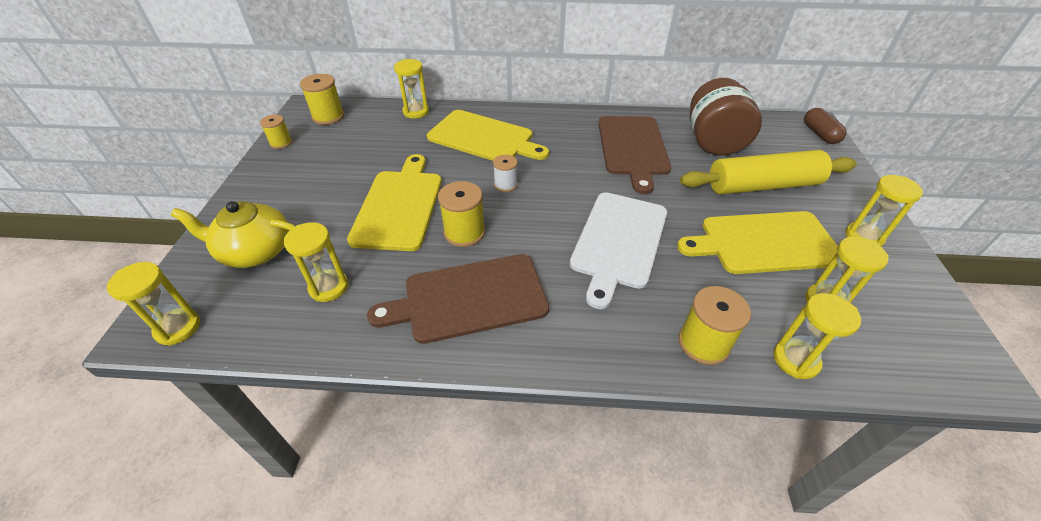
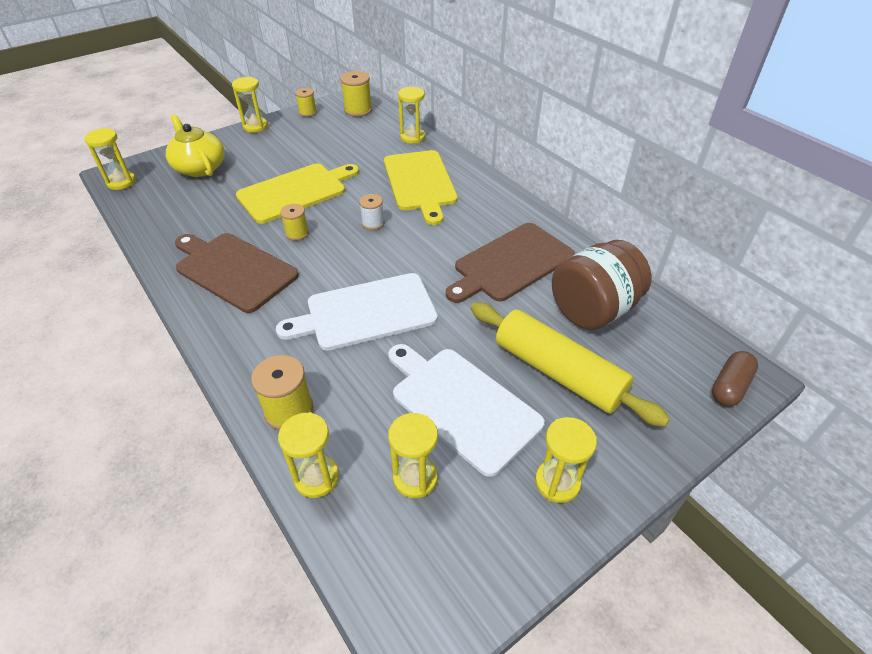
camera: 50 degrees right, 0 degrees up
yellow hourglass [284,222,349,302] -> yellow hourglass moved to [232,77,268,133]
yellow spool [438,181,485,247] -> yellow spool [280,204,309,241], size x0.64
yellow cutting board [677,211,838,274] -> white cutting board [388,344,545,477]

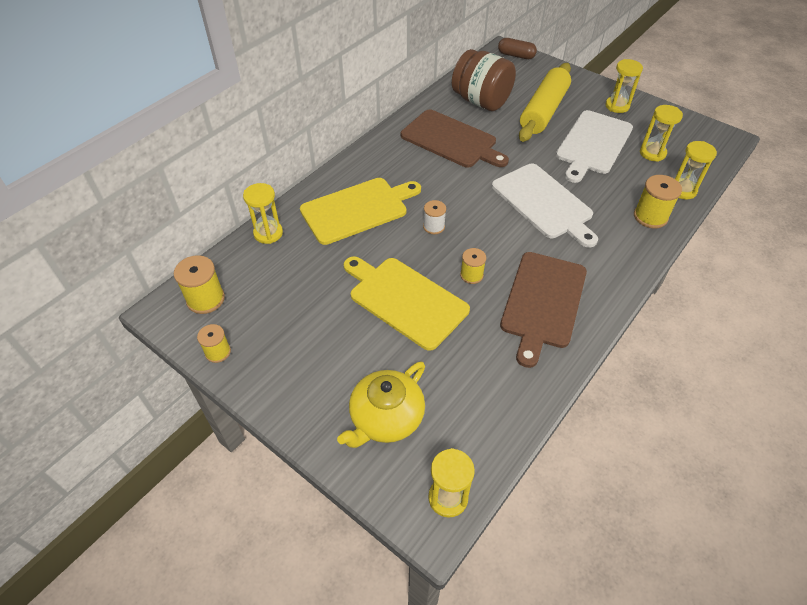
camera: 105 degrees left, 5 degrees up
yellow hourglass [232,77,268,133] -> none

